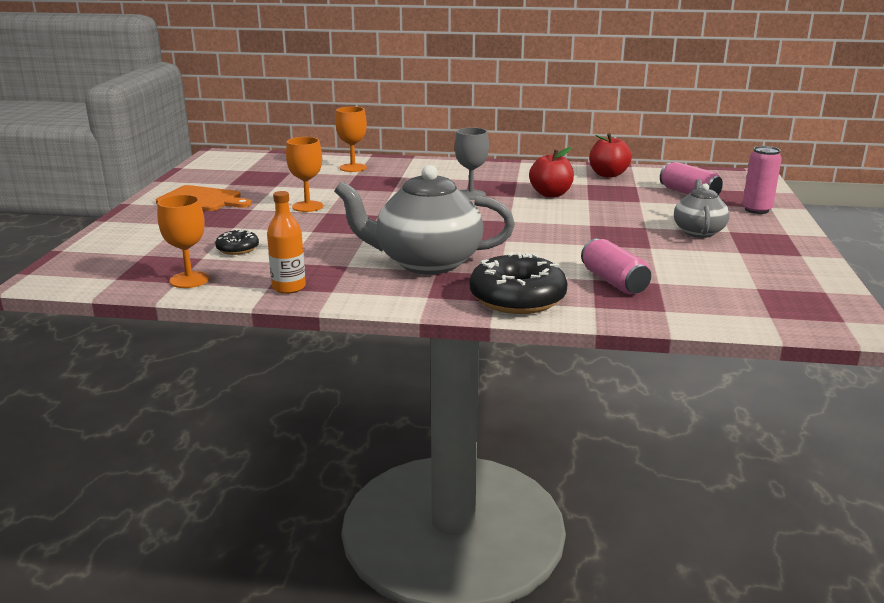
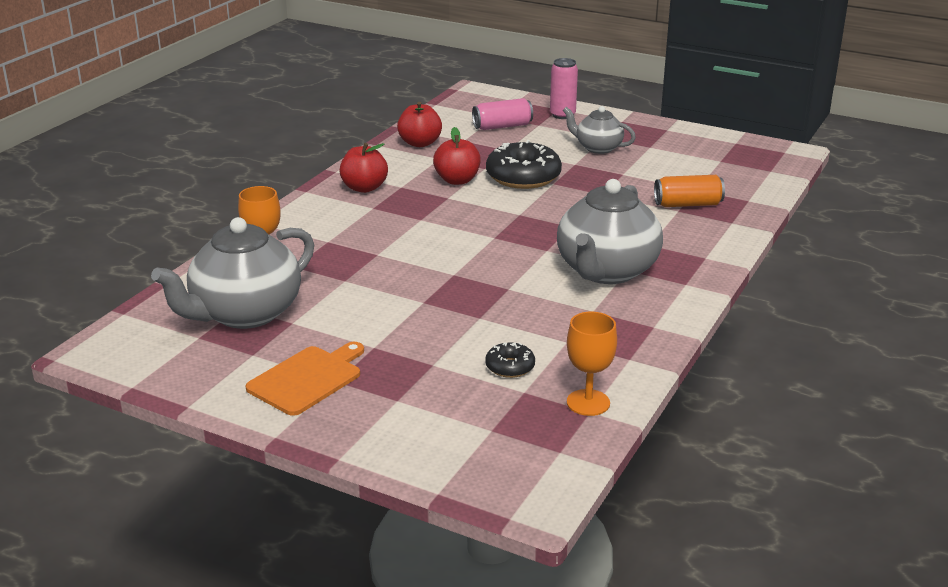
camera: 70 degrees left, 5 degrees up
orange bottle [267,191,306,294] -> none
orange goblet [286,137,323,212] -> none
grey goblet [455,128,489,200] -> none
black donut [470,252,568,314] -> black donut moved to [486,140,562,189]
pink can [581,239,651,295] -> orange can [654,175,725,207]
none -> grey teapot [151,217,314,329]
none -> red apple [340,143,388,193]

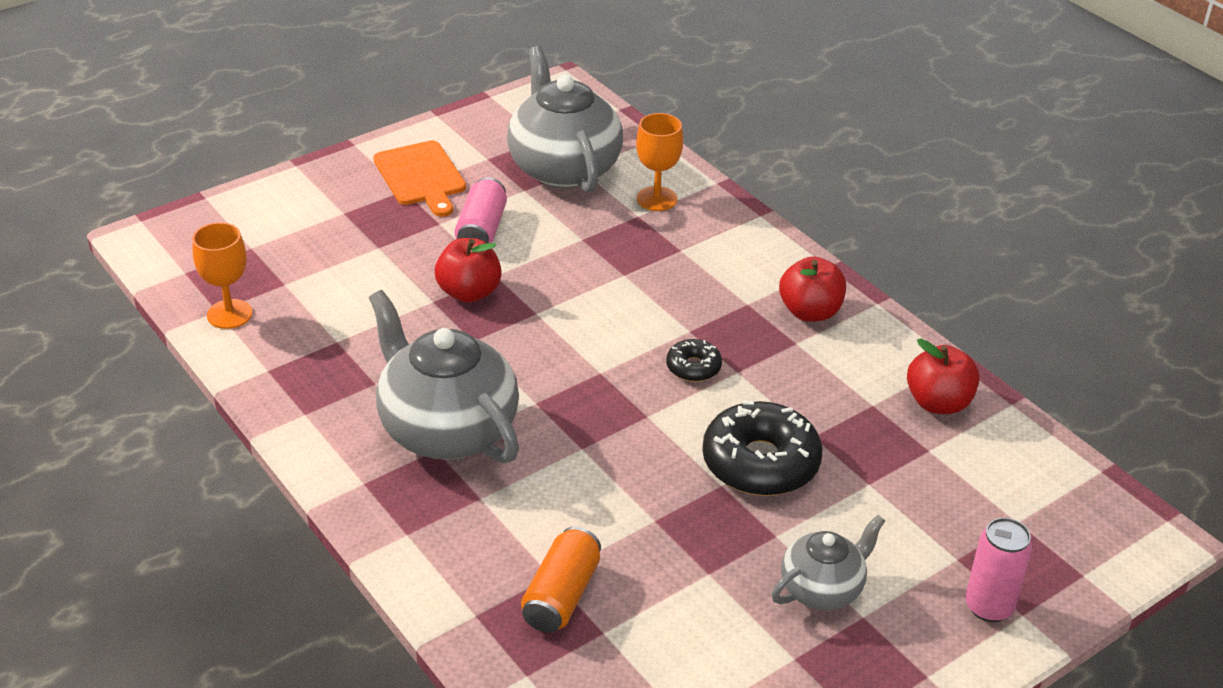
camera: 115 degrees right, 10 degrees up
red apple [433,127,481,185] -> red apple moved to [435,238,502,303]
pink can [472,98,533,130] -> pink can moved to [455,177,507,243]
black donut [485,342,535,378] -> black donut moved to [666,339,722,382]

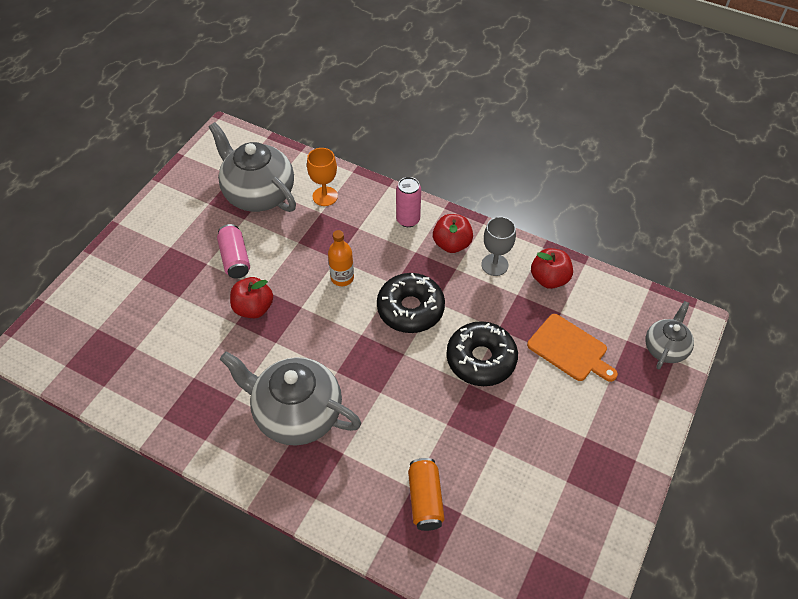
camera: 25 degrees left, 15 degrees up
orange goblet [192,222,253,329] -> none
orange cutting board [373,140,466,217] -> orange cutting board moved to [527,314,618,382]
black donut [666,339,722,382] -> black donut [377,273,445,333], size x2.00
grey teapot [772,515,885,610] -> grey teapot moved to [645,301,694,369]
pink can [965,518,1032,622] -> pink can moved to [396,177,421,227]
none -> orange bottle [328,230,354,286]
none -> grey goblet [481,217,516,276]

